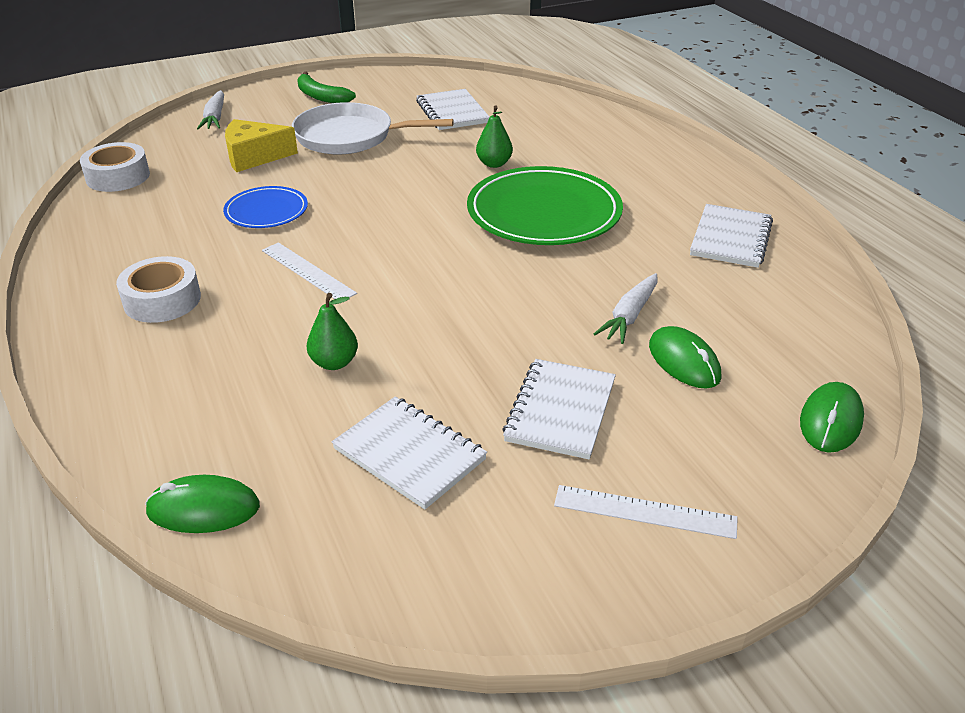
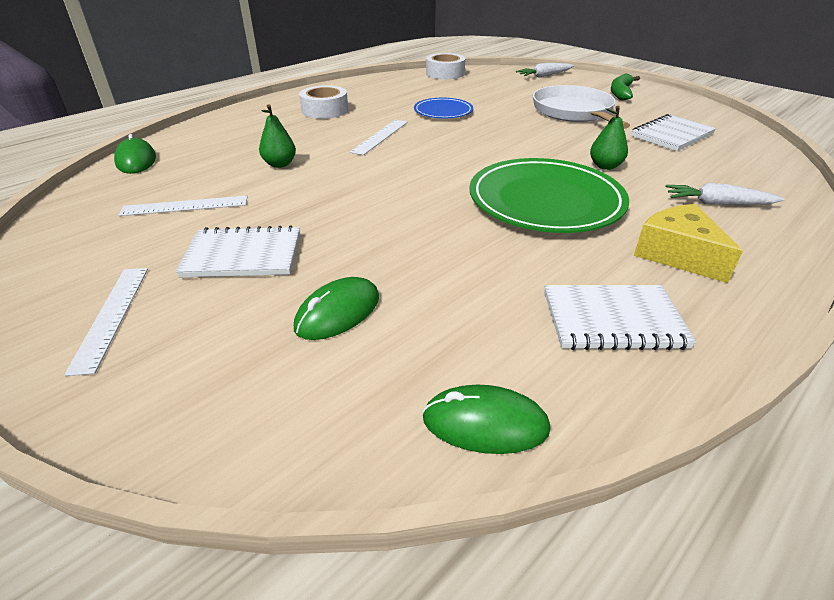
camera: 70 degrees right, 0 degrees up
yellow cheese [225,119,298,172] -> yellow cheese moved to [634,204,743,283]
white notebook [332,396,487,509] -> white ruler [119,196,248,216]
white carrot [594,273,657,344] -> white carrot moved to [665,183,785,205]
green mouse [800,382,864,453] -> green mouse moved to [422,385,550,454]

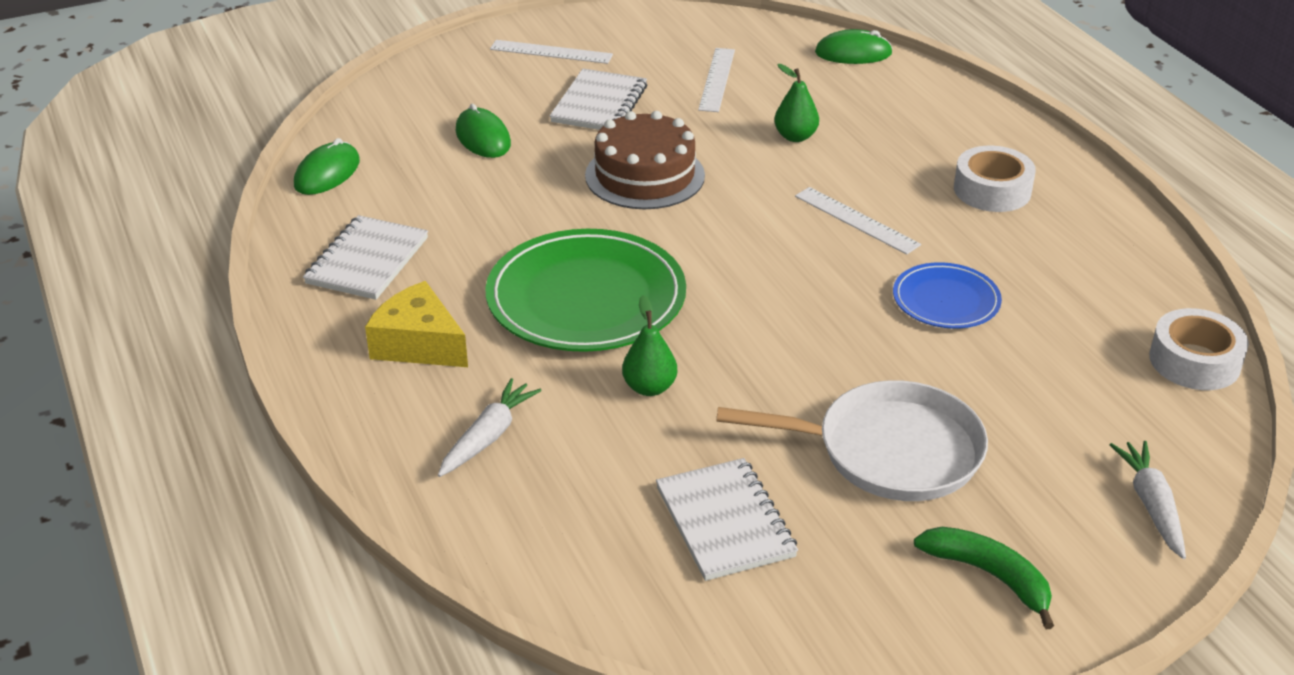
camera: 110 degrees right, 0 degrees up
yellow cheese [634,204,743,283] -> yellow cheese turned 135 degrees counterclockwise [365,281,468,367]
none -> brown cake [585,111,705,209]

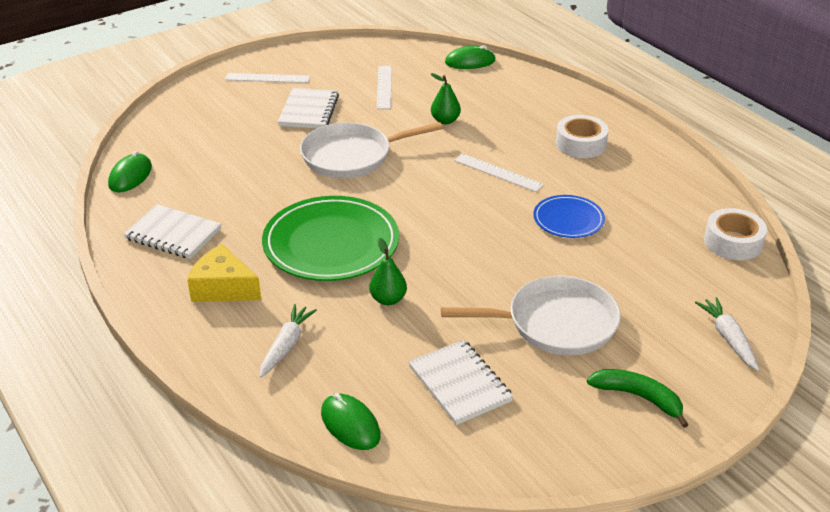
camera: 10 degrees left, 0 degrees up
white notebook [303,215,428,300] -> white notebook turned 75 degrees counterclockwise [124,204,222,259]
green mouse [456,104,511,158] -> green mouse moved to [321,393,381,450]
brown cake [585,111,705,209] -> white pan [300,122,443,178]

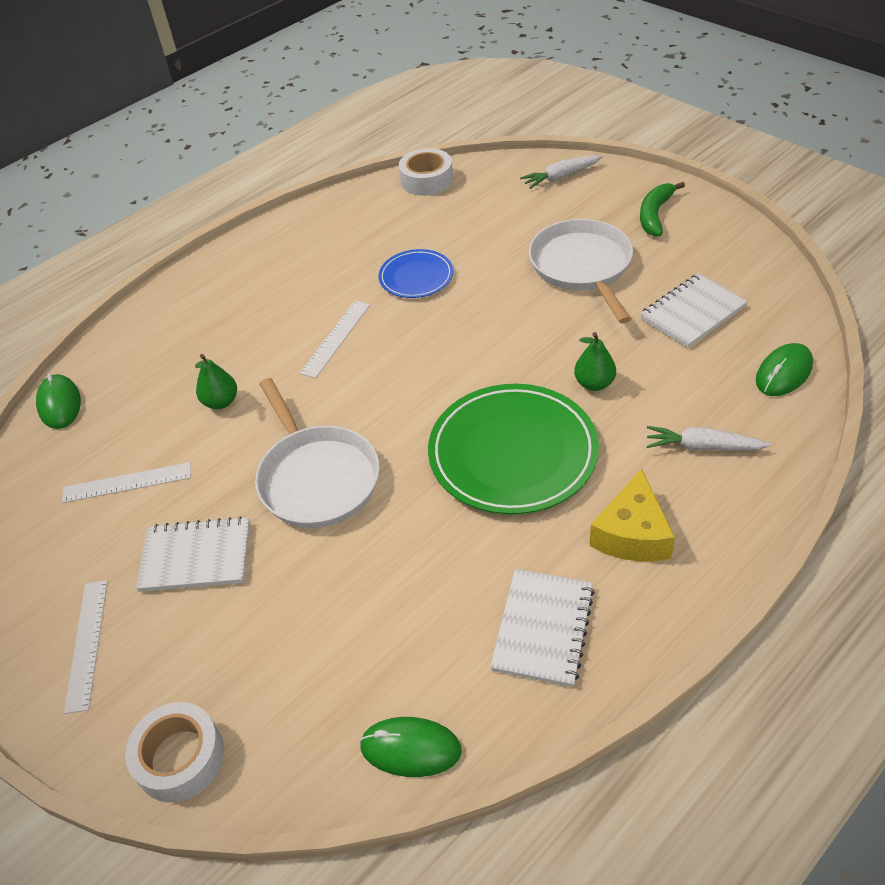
camera: 95 degrees left, 10 degrees up
white tape [556,115,609,158] -> white tape moved to [125,702,224,802]

